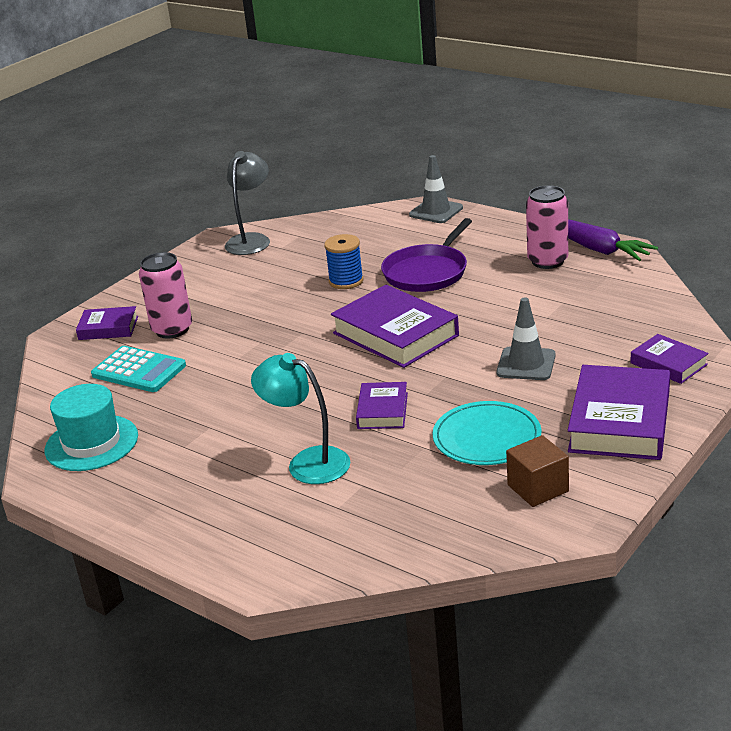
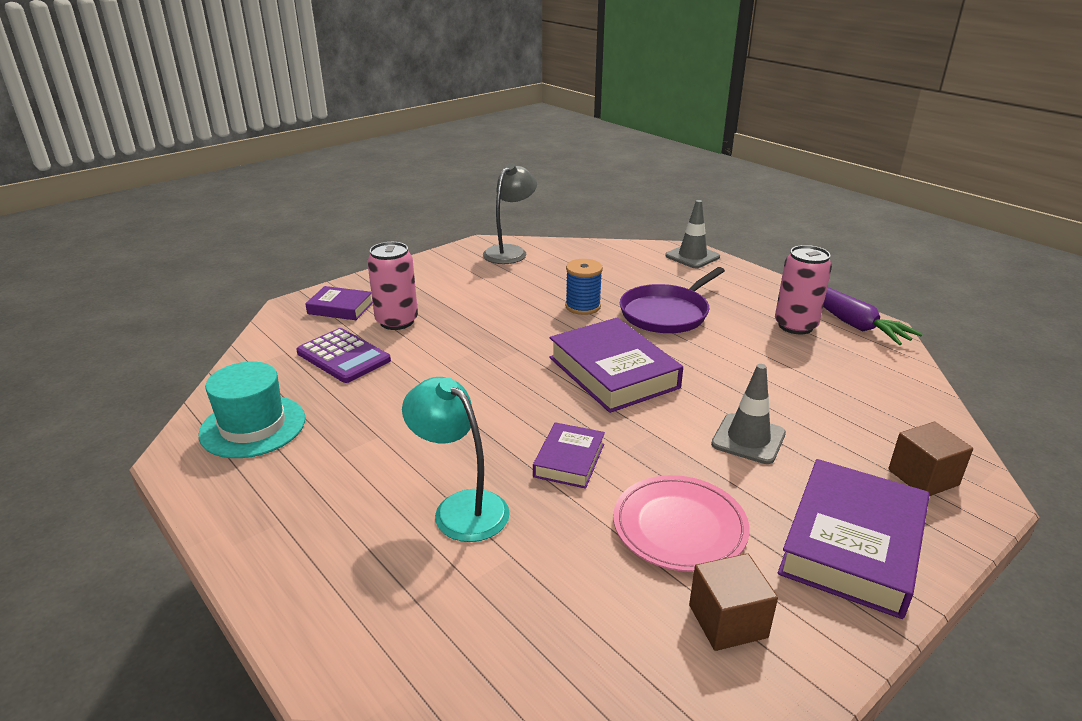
camera: 10 degrees right, 0 degrees up
turquoise calculator [91,346,186,392] -> purple calculator [296,328,391,383]
turquoise plate [433,401,541,465] -> pink plate [613,475,750,572]
purple book [630,334,709,384] -> brown cube [888,422,973,496]

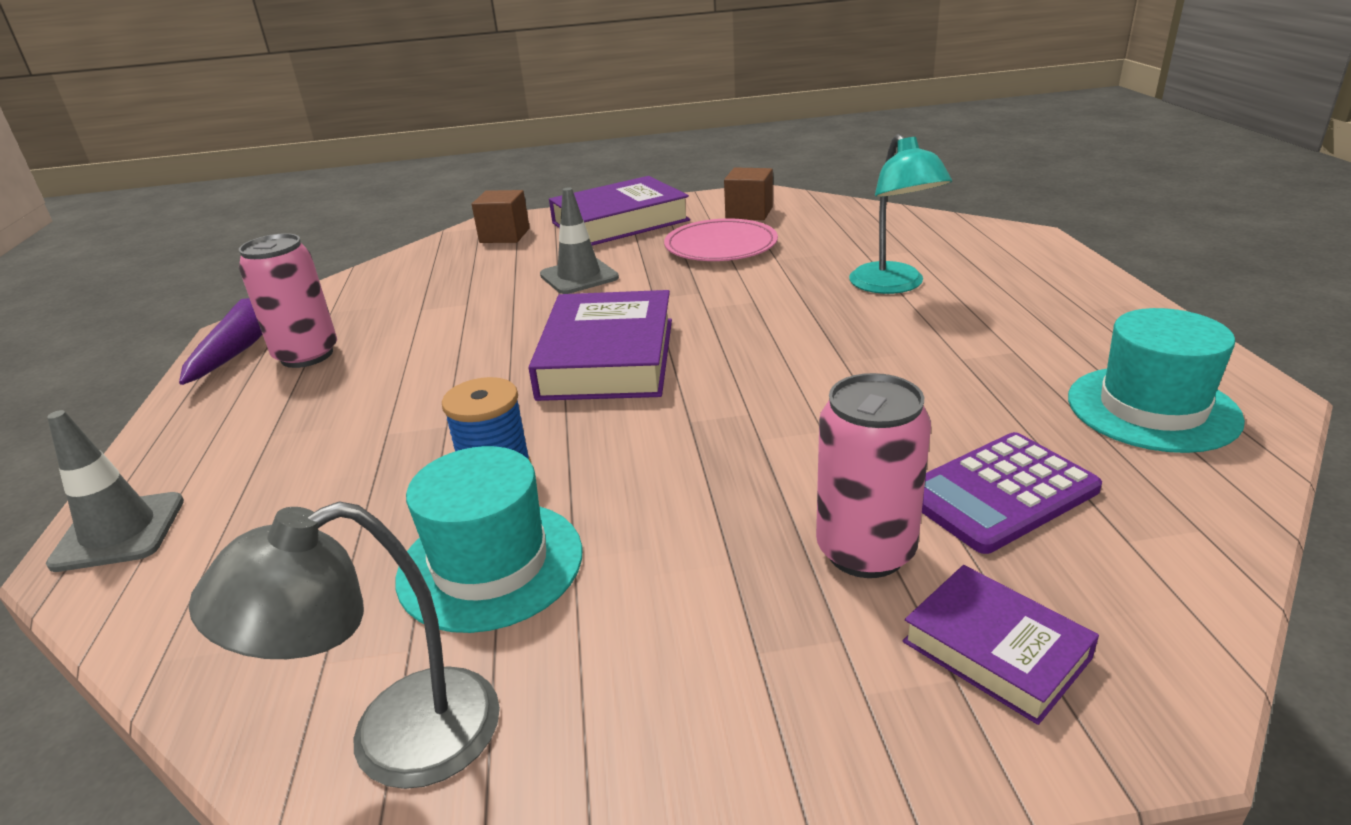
camera: 145 degrees left, 0 degrees up
purple calculator [296,328,391,383] -> purple calculator turned 105 degrees counterclockwise [922,432,1102,554]
purple book [533,422,605,489] -> none
purple pan [620,267,725,333] -> none
none -> turquoise hat [396,446,582,633]

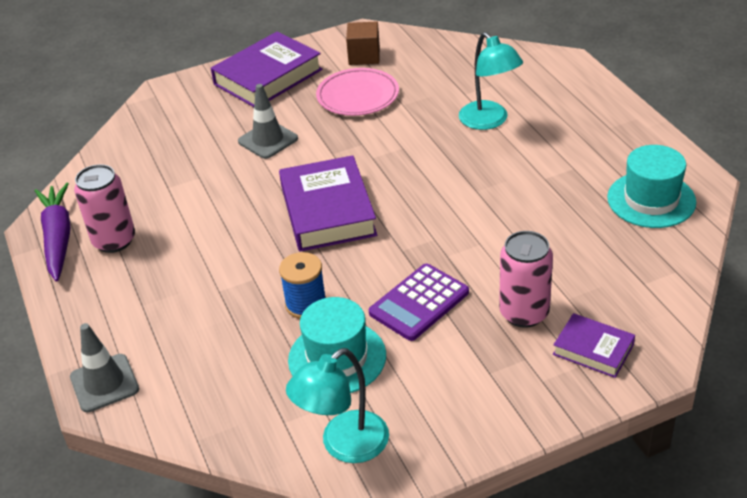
camera: 15 degrees left, 10 degrees up
grey lamp [189,501,500,789] -> turquoise lamp [286,348,389,463]
brown cube [472,190,530,243] -> none
purple calculator [922,432,1102,554] -> purple calculator moved to [369,264,469,341]

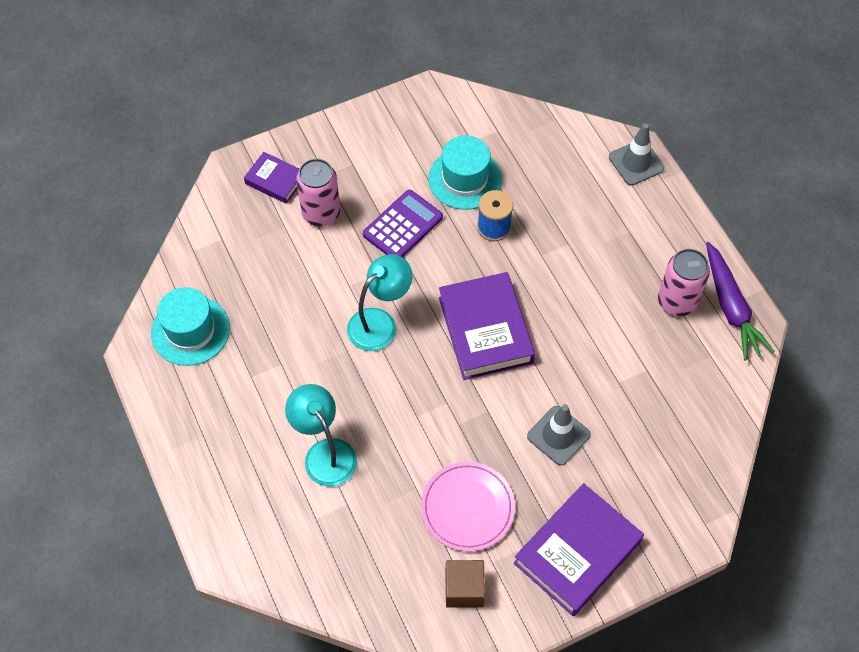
camera: 175 degrees right, 20 degrees up
turquoise lamp [286,348,389,463] -> turquoise lamp moved to [347,254,412,351]

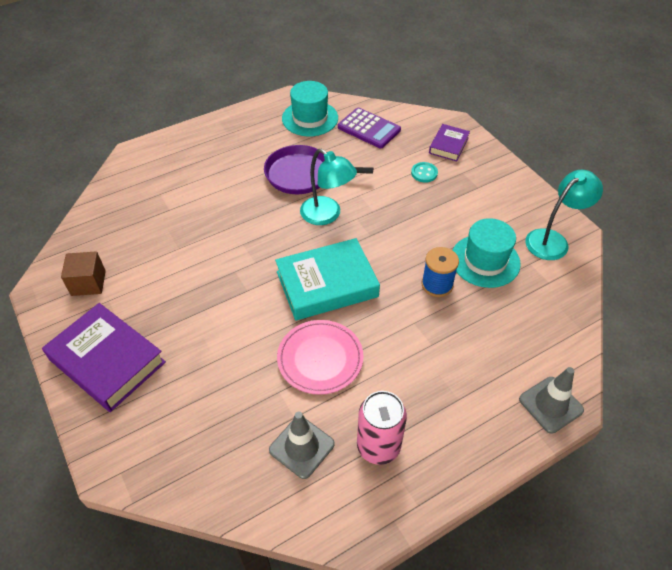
camera: 85 degrees right, 10 degrees down
turquoise lamp [285,384,357,487] -> turquoise lamp moved to [525,170,603,260]
pink can [296,159,340,227] -> turquoise button [411,162,438,183]
purple calculator [363,190,443,257] -> purple calculator moved to [338,108,401,148]
pink plate [421,462,515,551] -> pink plate moved to [277,320,364,395]
purple book [439,272,535,380] -> turquoise book [275,238,380,320]
grey traffic cone [527,404,591,465] -> grey traffic cone moved to [269,411,335,479]
purple carrot [706,242,775,361] -> none
none -> purple pan [264,145,373,194]

